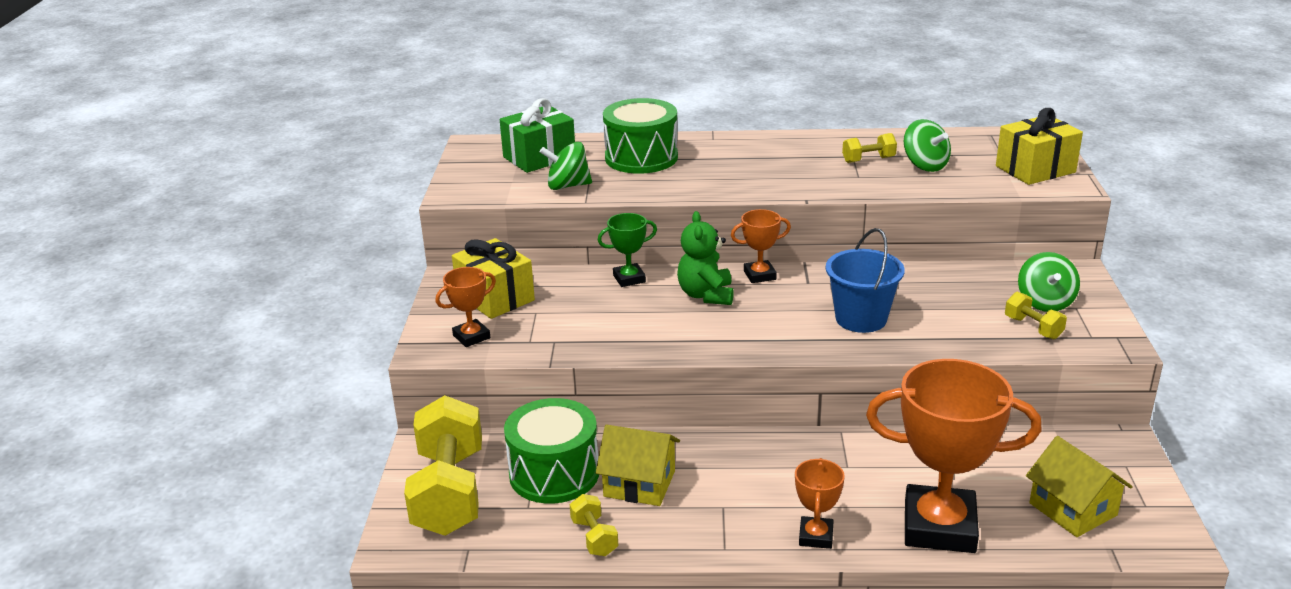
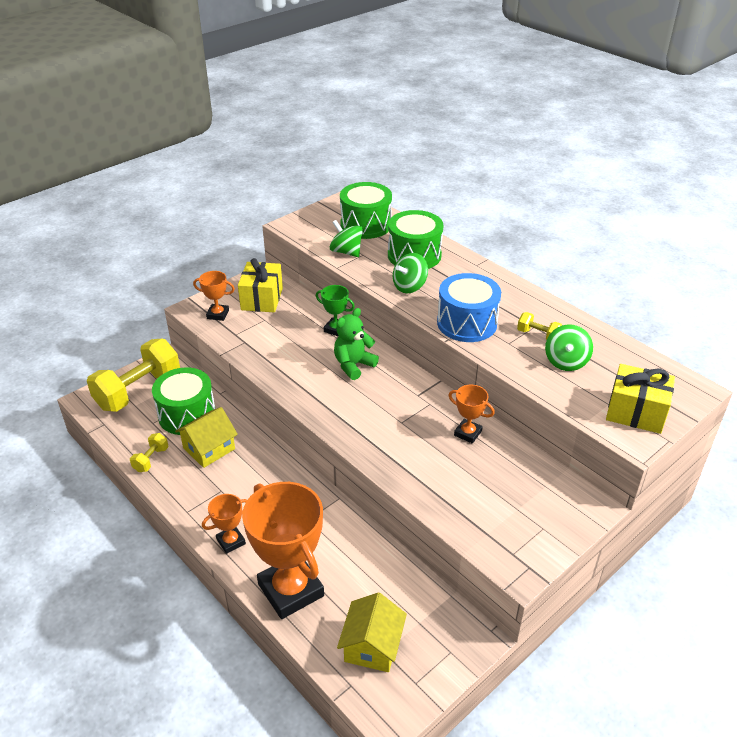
camera: 45 degrees right, 10 degrees up
green gift [500,98,575,173] -> green drum [340,182,392,239]
yellow house [596,425,680,506] -> yellow house turned 75 degrees clockwise [175,407,238,468]
orange trophy [731,209,791,283] -> orange trophy moved to [449,385,495,444]
blue bucket [826,228,905,333] -> none
yellow dumbbell [1005,292,1067,339] -> none
green spinning top [1018,252,1080,312] -> green spinning top moved to [393,253,428,293]
none -> blue drum [437,273,501,342]

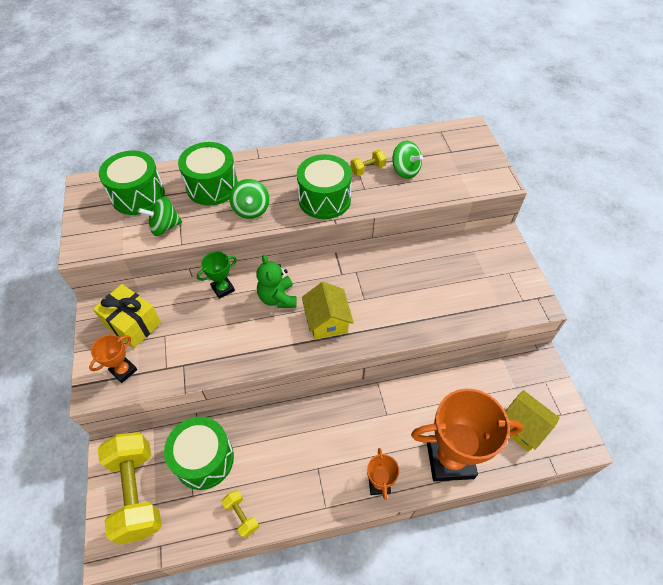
camera: 60 degrees left, 15 degrees up
yellow house [175,407,238,468] -> yellow house moved to [302,282,354,339]
blue drum [437,273,501,342] -> green drum [297,154,352,219]
orange trophy [449,385,495,444] -> none
yellow gift [606,364,675,434] -> none

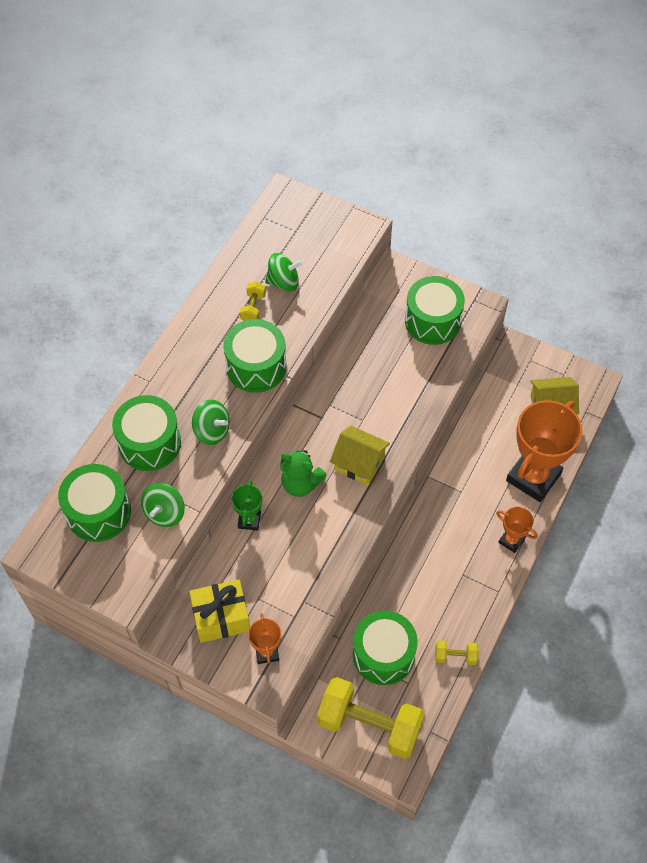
camera: 50 degrees left, 5 degrees up
none -> green drum [405,276,465,345]

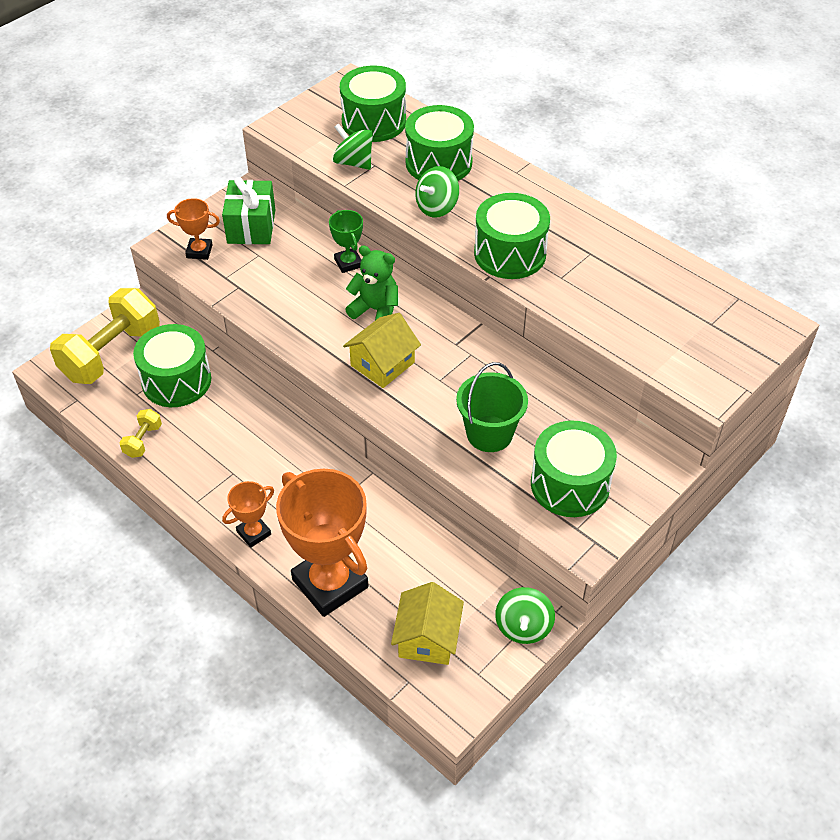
camera: 105 degrees right, 10 degrees down
yellow gift [189,580,250,643] -> green gift [222,177,275,244]
green trophy [231,480,262,531] -> green trophy turned 45 degrees clockwise [329,210,363,273]
yellow dumbbell [240,282,266,321] -> none
green spinning top [265,253,303,292] -> green spinning top moved to [495,587,555,644]
green teddy bear [280,450,327,497] -> green teddy bear turned 75 degrees clockwise [345,245,398,320]
none -> green bucket [456,362,528,452]

